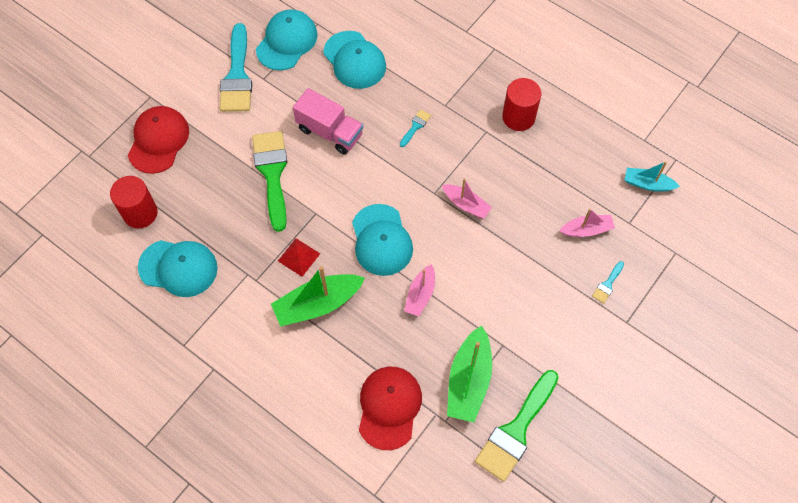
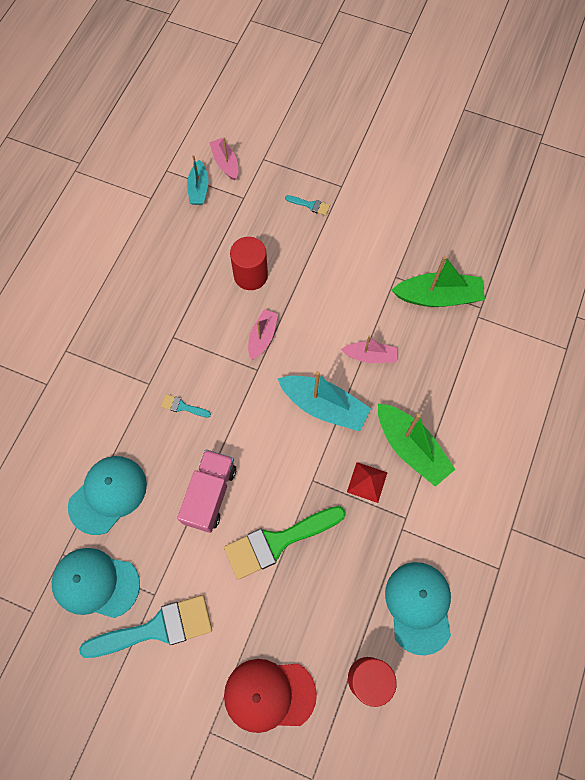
camera: 105 degrees left, 5 degrees up
turquoise cap [352,204,413,276] -> turquoise boat [278,371,371,431]
red cap [359,367,422,450] -> none
green brush [475,370,559,482] -> none
red cylinder [502,78,541,131] -> red cylinder moved to [230,237,268,290]
pink boat [559,209,615,237] -> pink boat moved to [209,137,238,180]

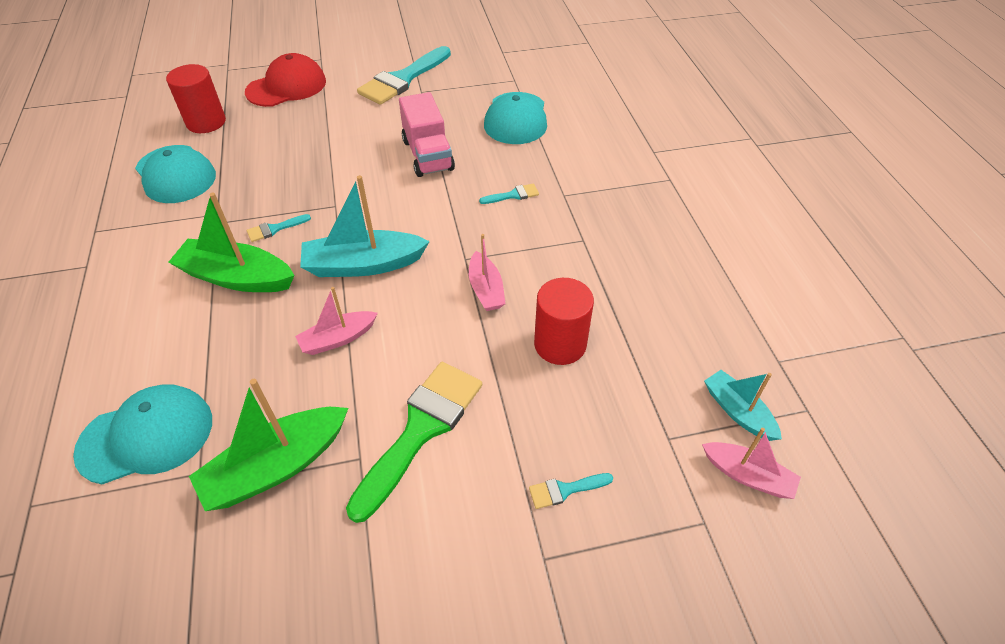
camera: 145 degrees right, 20 degrees down
turquoise cap [52,548,140,618] -> turquoise cap moved to [73,384,212,484]
green brush [224,506,346,580] -> green brush moved to [346,362,482,523]
red pyramid [347,462,388,503] -> turquoise brush [247,214,311,242]

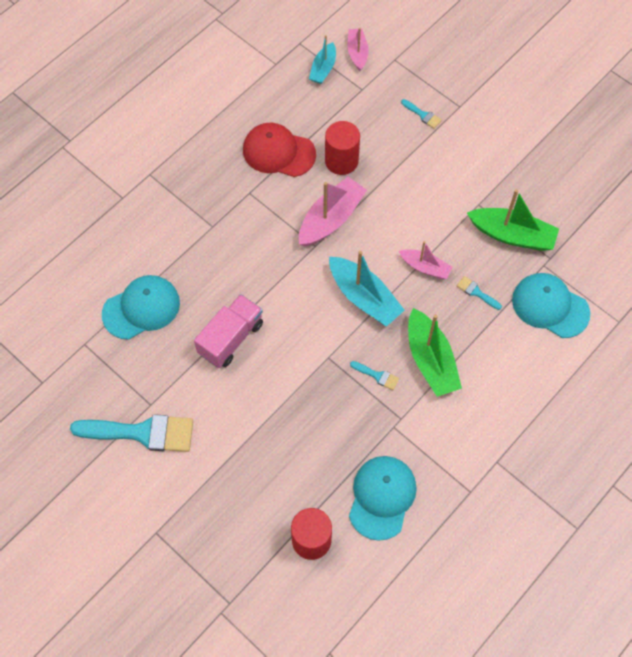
camera: 125 degrees left, 15 degrees up
red cap [245,53,326,107] -> red cap moved to [243,123,316,177]
green brush [346,362,482,523] -> none
pink boat [469,234,506,311] -> pink boat [299,177,367,246], size x1.67
turquoise brush [479,183,539,204] -> turquoise brush moved to [457,276,502,310]

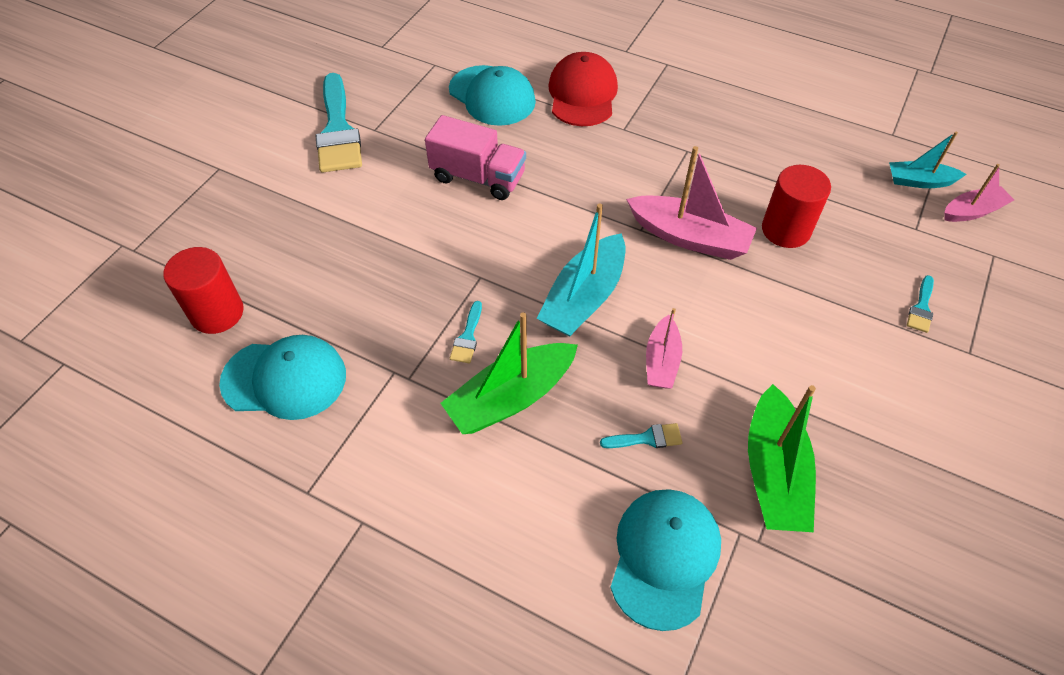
camera: 75 degrees right, 10 degrees down
red cap [243,123,316,177] -> red cap moved to [548,52,618,126]
turquoise brush [457,276,502,310] -> turquoise brush turned 60 degrees clockwise [600,423,682,448]

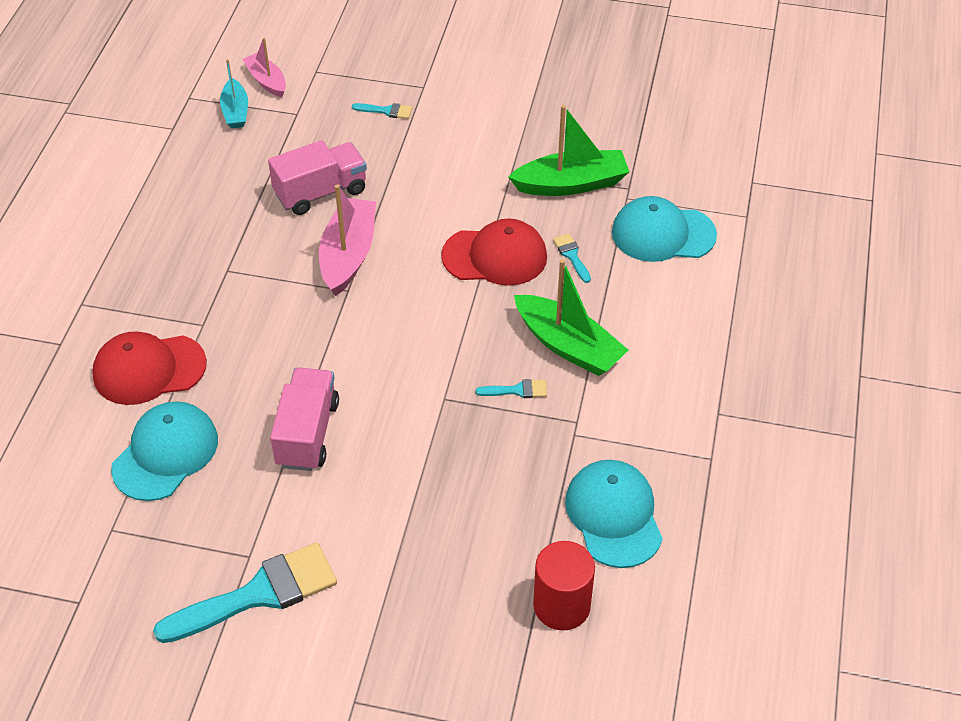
camera: 105 degrees left, 5 degrees down
turquoise boat [537,204,625,337] -> none
pink boat [646,308,682,388] -> red cap [441,218,547,286]
red cylinder [762,165,831,248] -> pink truck [268,140,367,215]

